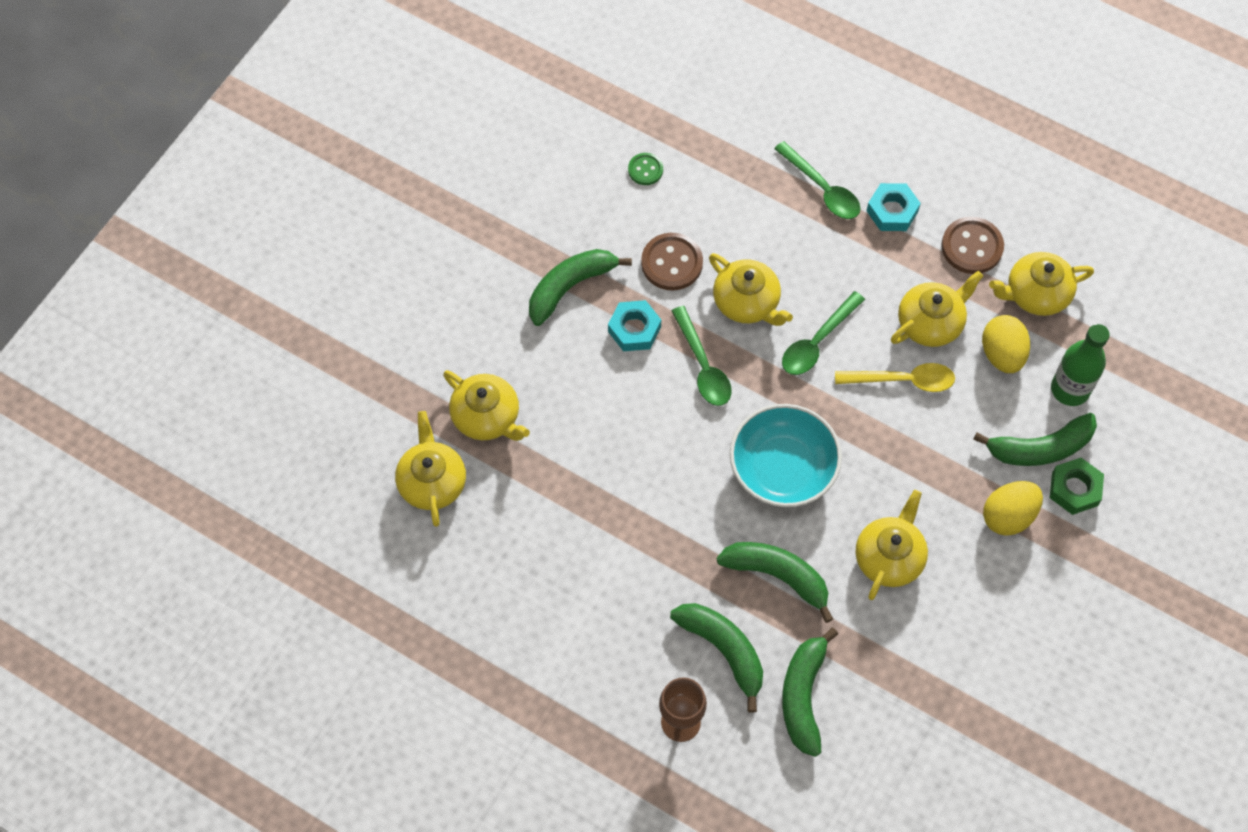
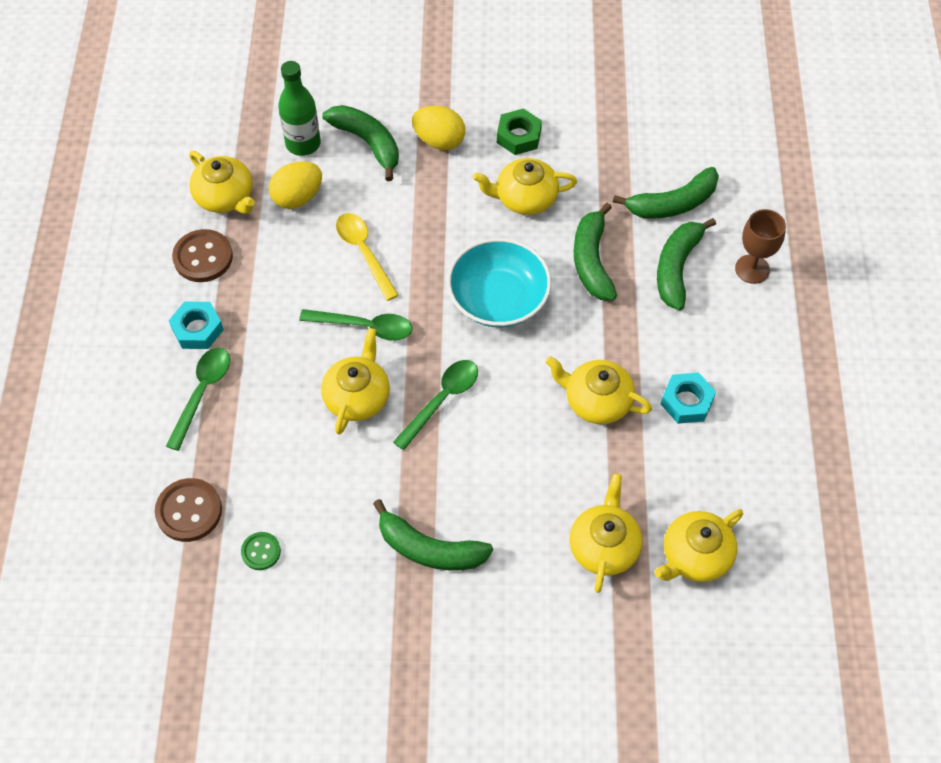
camera: 120 degrees left, 5 degrees down
turquoise nut [608,300,661,351] -> turquoise nut moved to [661,373,716,424]
brown button [641,233,703,290] -> brown button moved to [155,478,222,542]
yellow teapot [891,271,983,347] -> yellow teapot moved to [546,356,652,424]
green nut [1050,458,1104,515] -> green nut moved to [497,108,542,155]

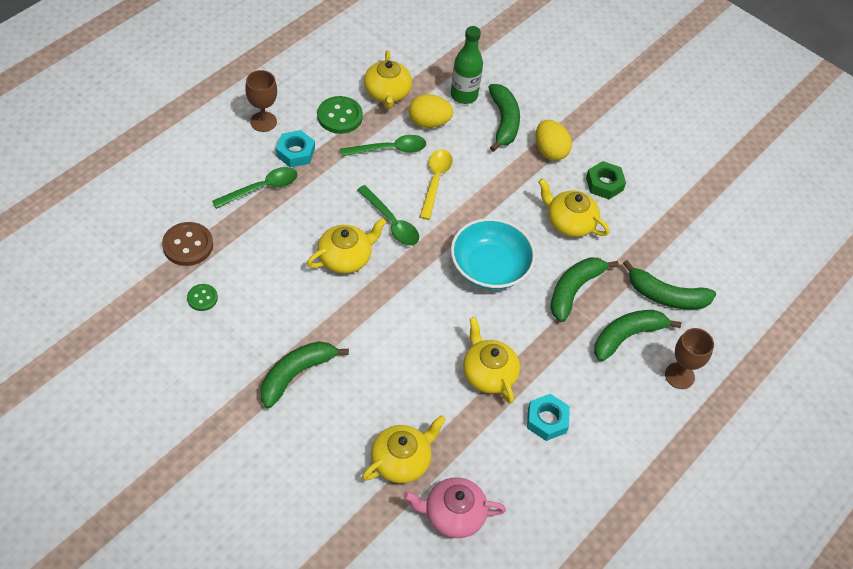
camera: 35 degrees right, 5 degrees down
brown button [172,229,233,282] -> green button [317,96,363,134]
green banana [373,499,493,571] -> green banana turned 75 degrees clockwise [261,341,349,408]
green spoon [393,360,478,450] -> green spoon moved to [340,135,426,157]
yellow teapot [654,509,743,582] -> pink teapot [404,477,506,538]
none -> brown goblet [245,70,277,132]

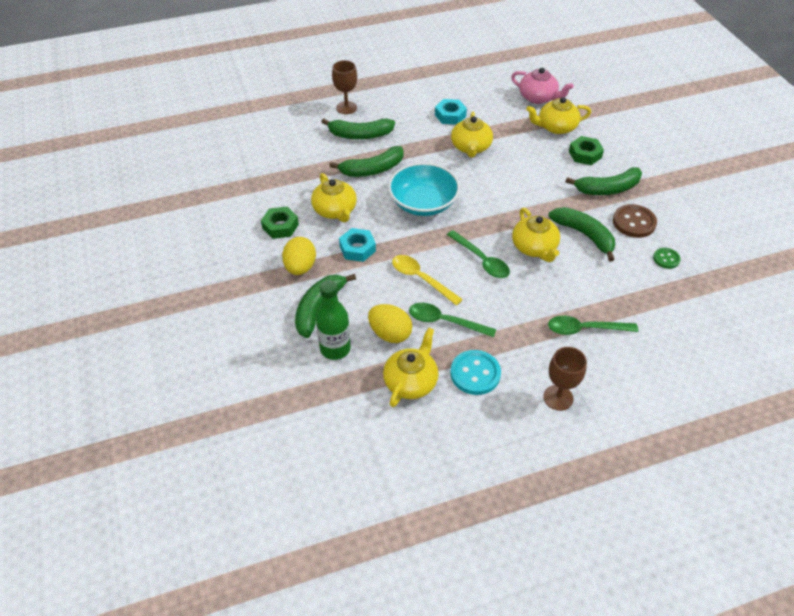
camera: 145 degrees left, 5 degrees down
brown button [162,222,213,266] -> brown button moved to [613,204,657,238]
turquoise nut [276,130,315,168] -> turquoise nut moved to [339,228,376,262]
yellow teapot [307,218,387,274] -> yellow teapot turned 105 degrees counterclockwise [512,208,560,262]
green button [317,96,363,134] -> turquoise button [450,350,501,395]
green spoon [357,185,419,246] -> green spoon turned 150 degrees clockwise [447,230,510,278]
yellow spoon [420,149,453,220] -> yellow spoon turned 90 degrees clockwise [392,255,463,306]
green banana [623,260,716,309] -> green banana moved to [549,207,615,261]
none -> green nut [569,136,604,165]

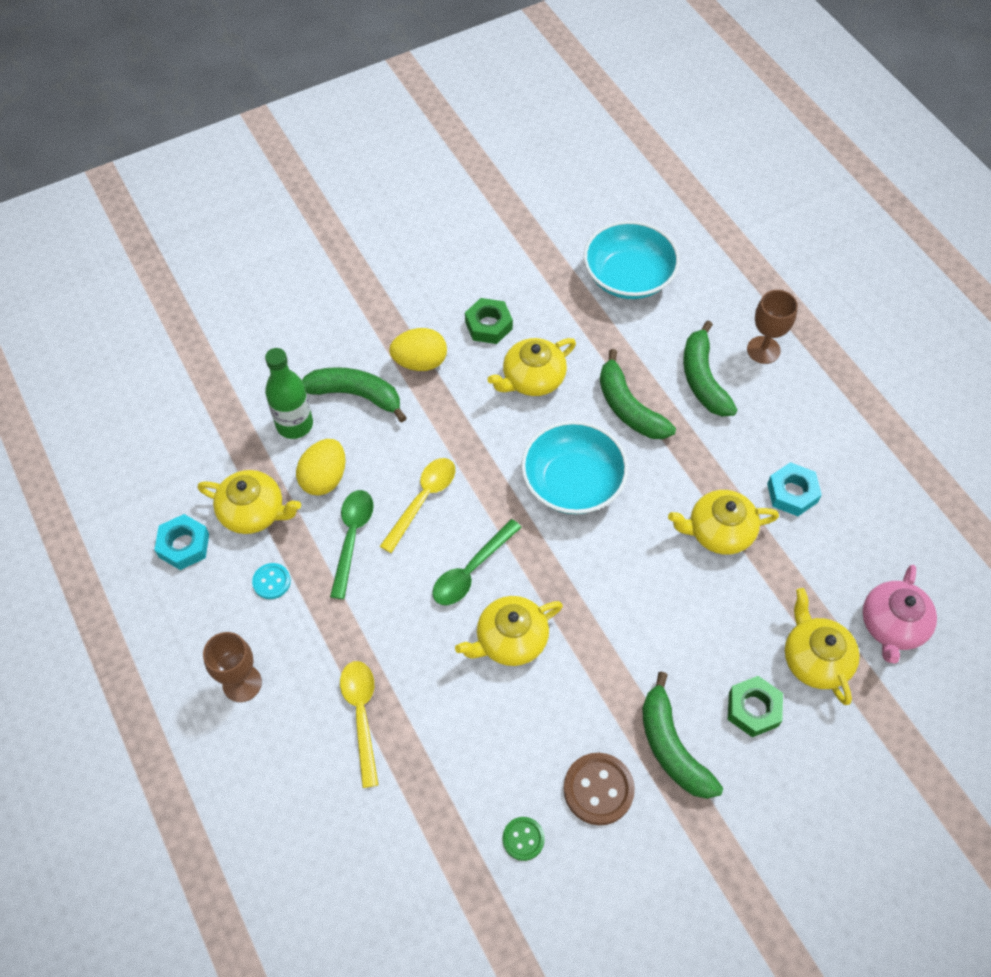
camera: 80 degrees right, 10 degrees up
turquoise nut [339,228,376,262] -> turquoise nut moved to [154,514,209,570]
turquoise button [450,350,501,395] -> turquoise button [252,563,291,599], size x0.59
green spoon [548,315,638,335] -> yellow spoon [340,661,379,788]
green banana [549,207,615,261] -> none
none -> turquoise bowl [584,221,680,299]

